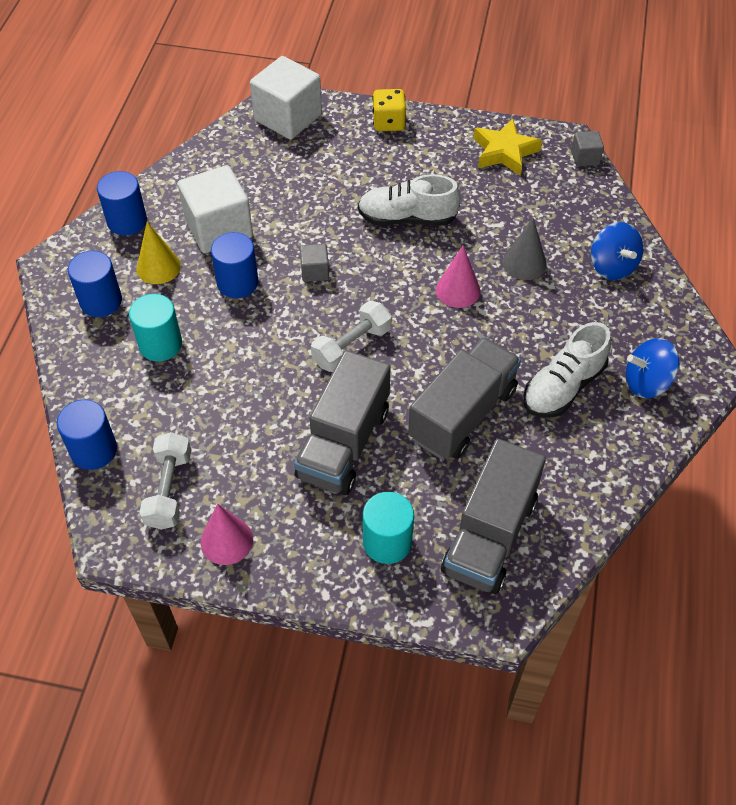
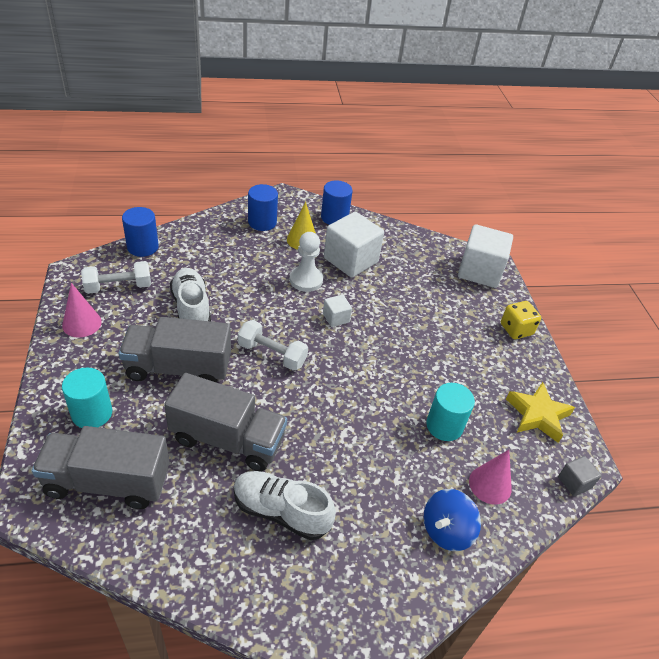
camera: 65 degrees right, 10 degrees down
turquoise cylinder [129,294,182,362] -> turquoise cylinder moved to [426,383,475,441]
blue cylinder [211,232,259,298] -> white pawn [290,232,323,292]
grey cube [300,244,329,282] -> white cube [323,295,352,327]
white shoe [358,174,461,226] -> white shoe moved to [170,268,211,321]
pink cone [436,245,480,308] -> pink cone moved to [469,450,512,505]
grey cone [503,218,547,280] -> none
blue spinning top [626,338,680,398] -> none

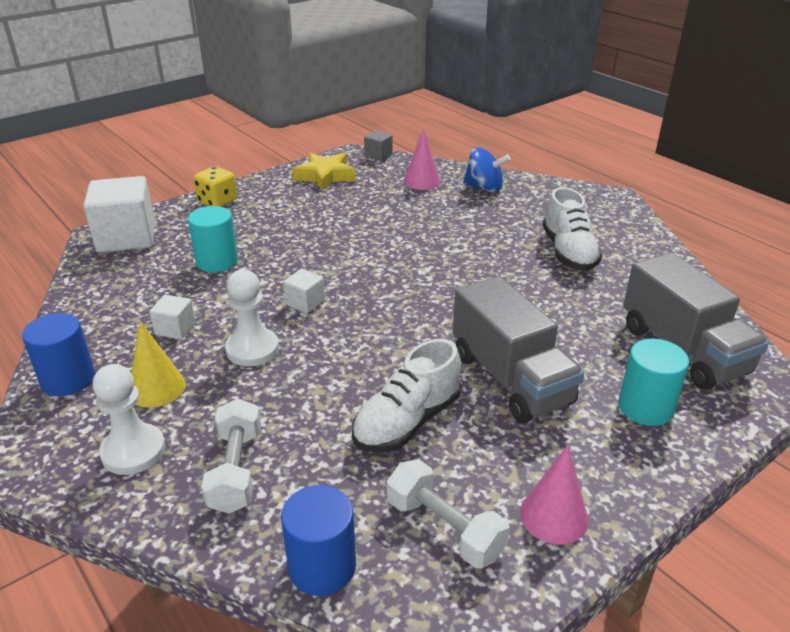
camera: 115 degrees left, 10 degrees down
grey truck [164,373,287,471] -> none
white dumbbell [238,320,308,371] -> white dumbbell moved to [201,398,261,514]
blue cylinder [248,184,278,231] -> white pawn [93,364,165,475]
white cube [324,212,384,278] -> white cube [149,295,196,339], size x0.47
turquoise cylinder [426,383,475,441] -> turquoise cylinder moved to [188,206,238,272]

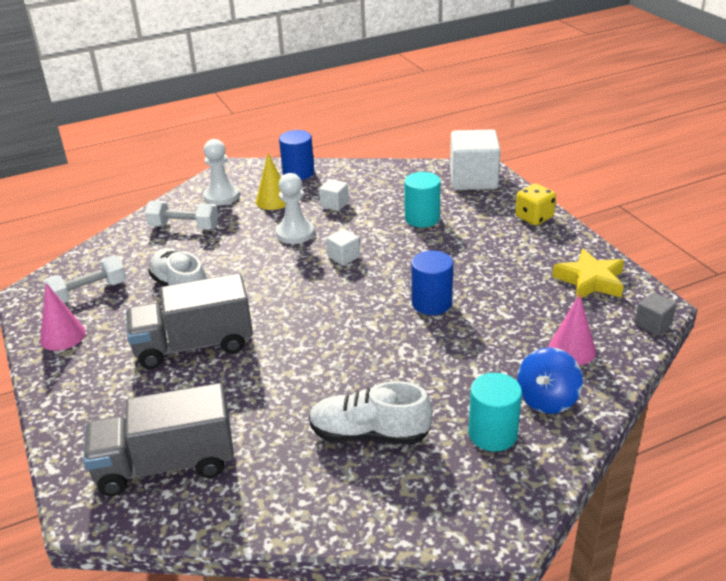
camera: 105 degrees right, 0 degrees up
blue cylinder [281,485,356,596] -> blue cylinder moved to [411,250,453,315]
turquoise cylinder [618,339,689,426] -> turquoise cylinder moved to [468,373,522,451]

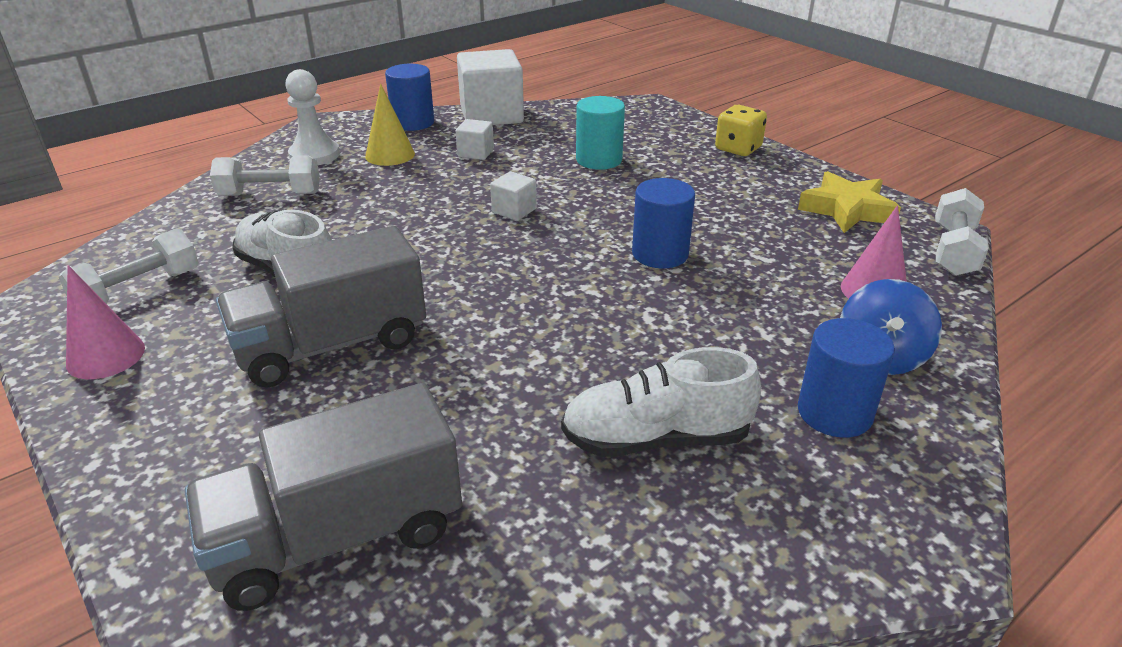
camera: 15 degrees left, 0 degrees up
white pawn [276,173,314,244] -> none
white cube [450,129,501,190] -> white cube moved to [457,49,524,125]
turquoise cylinder [468,373,522,451] -> blue cylinder [798,318,895,438]
grey cube [635,292,677,336] -> white dumbbell [935,188,989,276]

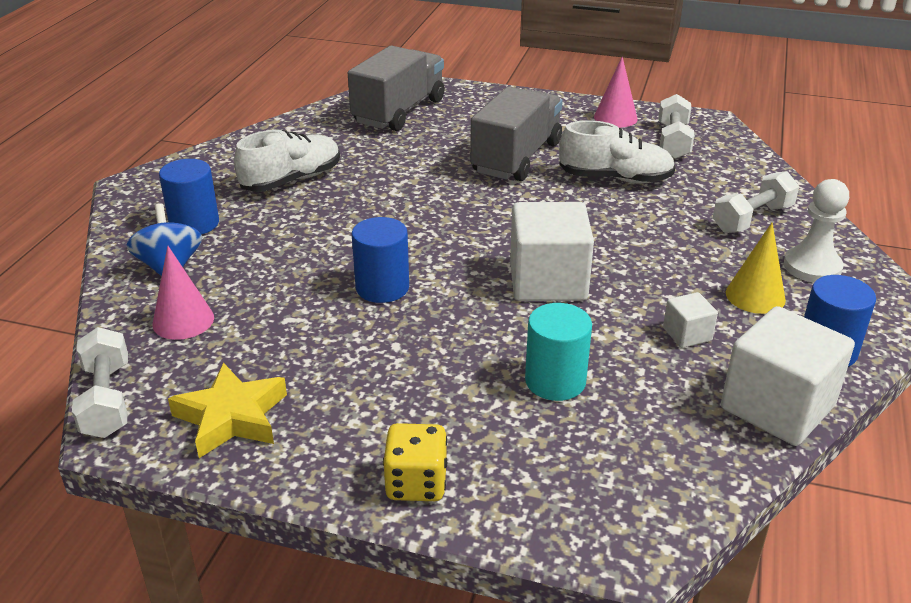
camera: 145 degrees right, 0 degrees up
white cube [490,171,537,221] -> white cube [510,202,594,301], size x2.12

